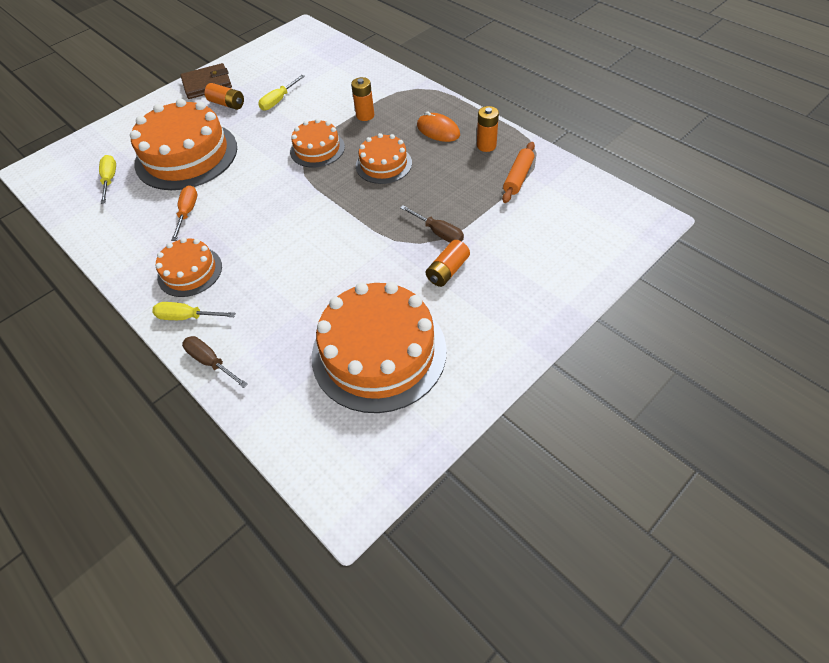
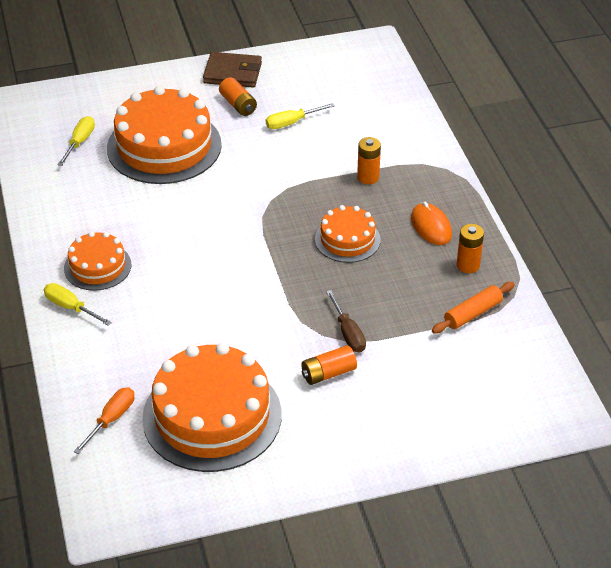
camera: 25 degrees right, 10 degrees down
orange screwdriver [171,185,197,241] -> orange screwdriver moved to [74,387,134,454]
brown screwdriver [182,336,248,388] -> none
orange cake [290,119,345,167] -> none

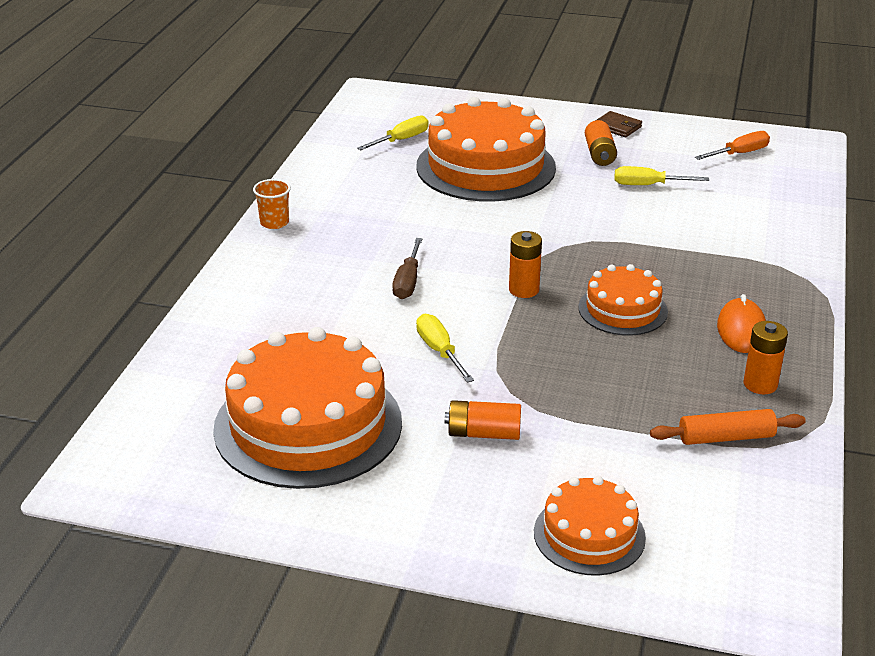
camera: 30 degrees right, 10 degrees down
yellow screwdriver [44,283,112,326] -> yellow screwdriver moved to [416,314,474,383]
orange cake [64,231,131,291] -> orange cake moved to [534,476,646,576]
orange screwdriver [74,387,134,454] -> orange screwdriver moved to [695,131,770,160]
brown wallet [203,52,262,88] -> brown wallet [595,111,642,137], size x0.60
brown screwdriver [326,290,366,353] -> brown screwdriver moved to [392,238,423,299]
orange battery [357,137,381,184] -> orange battery moved to [509,231,542,298]
none -> orange cup [253,179,291,229]

